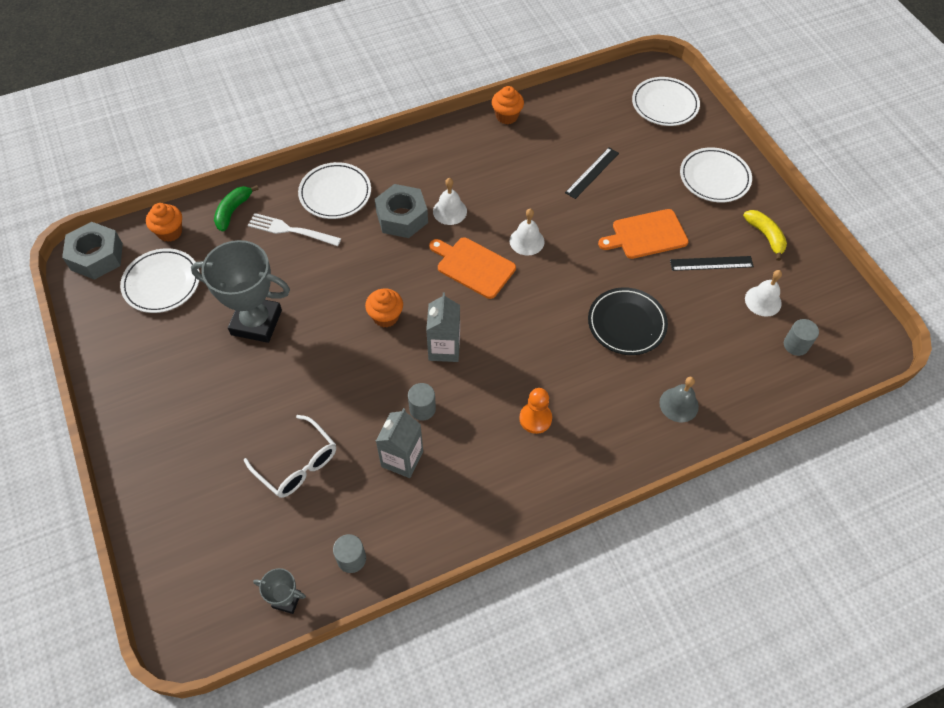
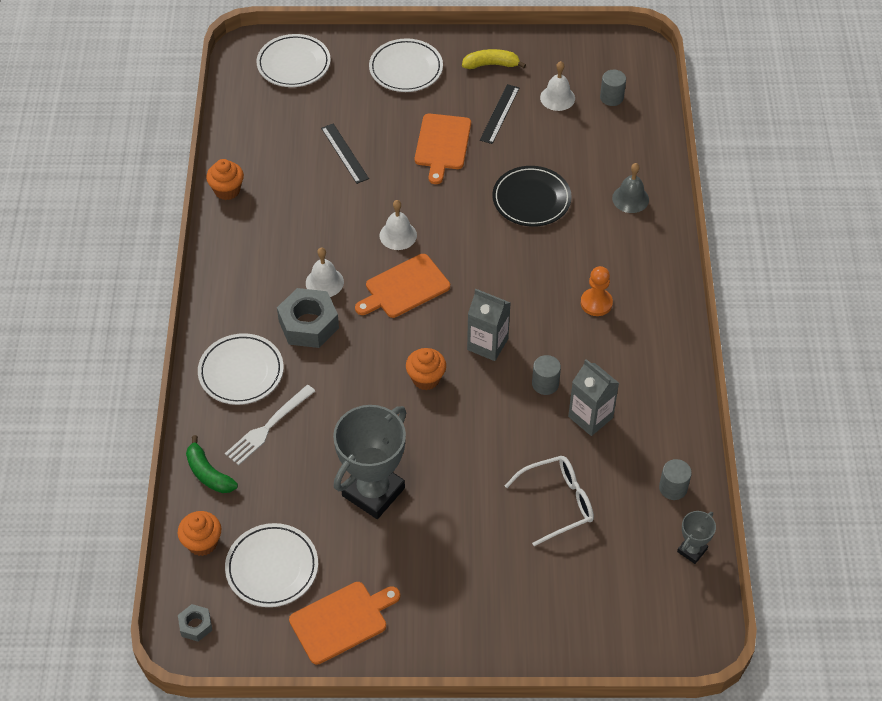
camera: 65 degrees left, 5 degrees down
grey nut [62,222,123,280] -> grey nut [178,604,212,642], size x0.51
none -> orange cutting board [289,582,400,665]

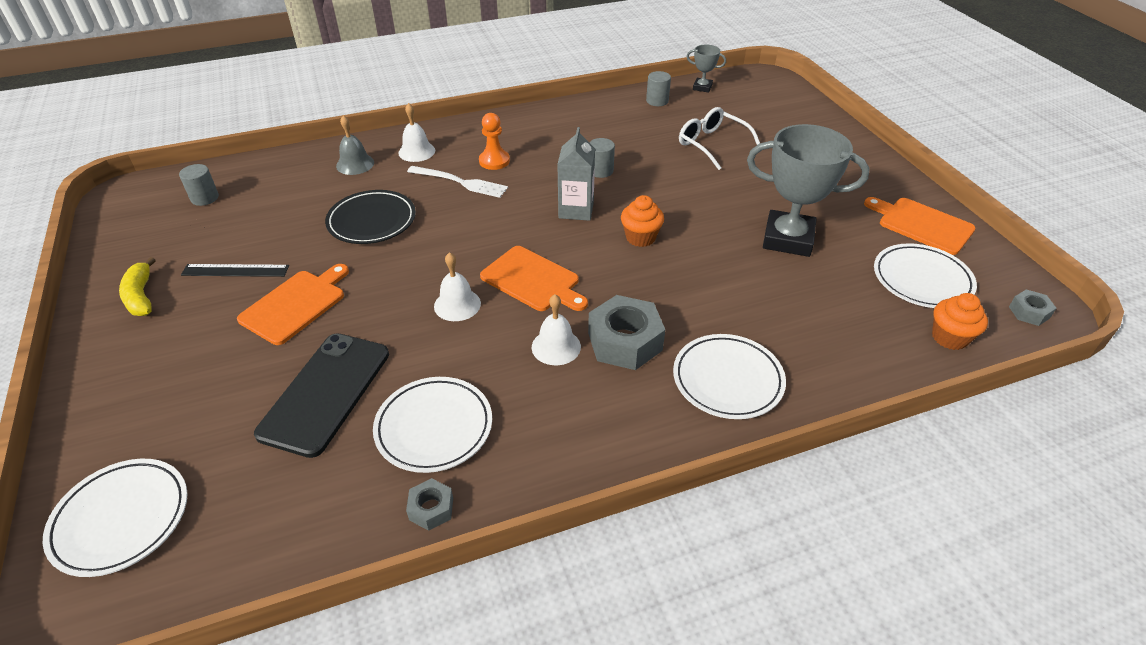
camera: 110 degrees left, 10 degrees down
green banana [186,435,238,493] -> none
orange cupcake [206,159,244,200] -> grey nut [406,478,453,531]
white fork [225,385,315,465] -> white fork moved to [407,166,508,198]
black ruler [321,123,369,184] -> black phone [254,333,389,458]
white plate [369,38,443,92] -> white plate moved to [373,377,492,473]
orange cutting board [415,114,471,184] -> orange cutting board turned 45 degrees counterclockwise [237,264,349,345]
white bell [540,61,575,111] -> white bell moved to [398,103,435,162]
grey carton [568,359,619,436] -> none

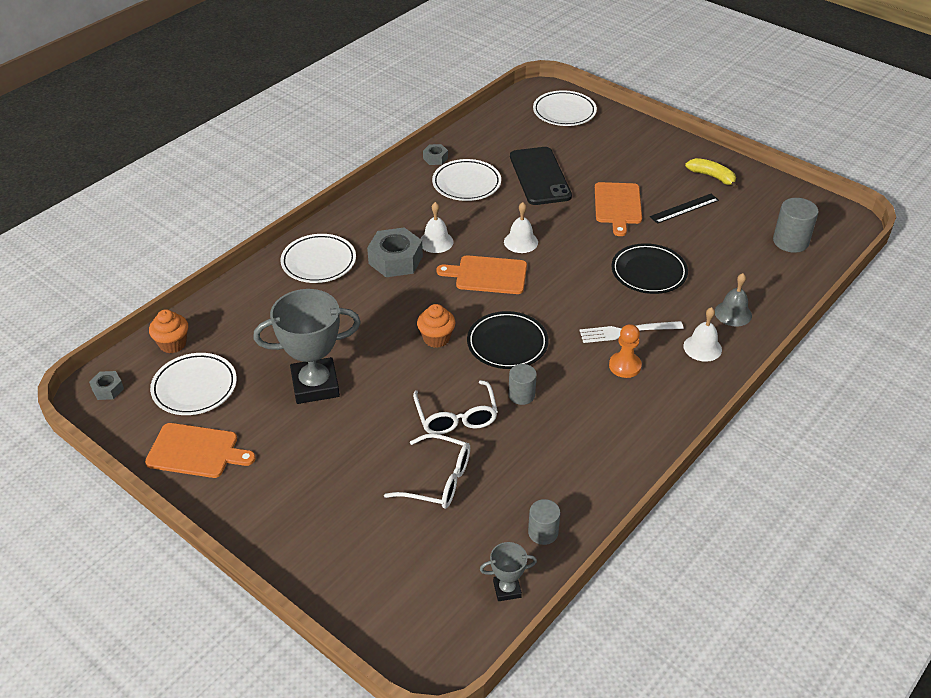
camera: 150 degrees right, 0 degrees up
grey cylinder [179,164,219,206] -> grey cylinder [773,198,818,253], size x1.53
grey carton [557,127,595,221] -> black plate [467,311,549,369]
none -> white glasses [413,380,498,435]

